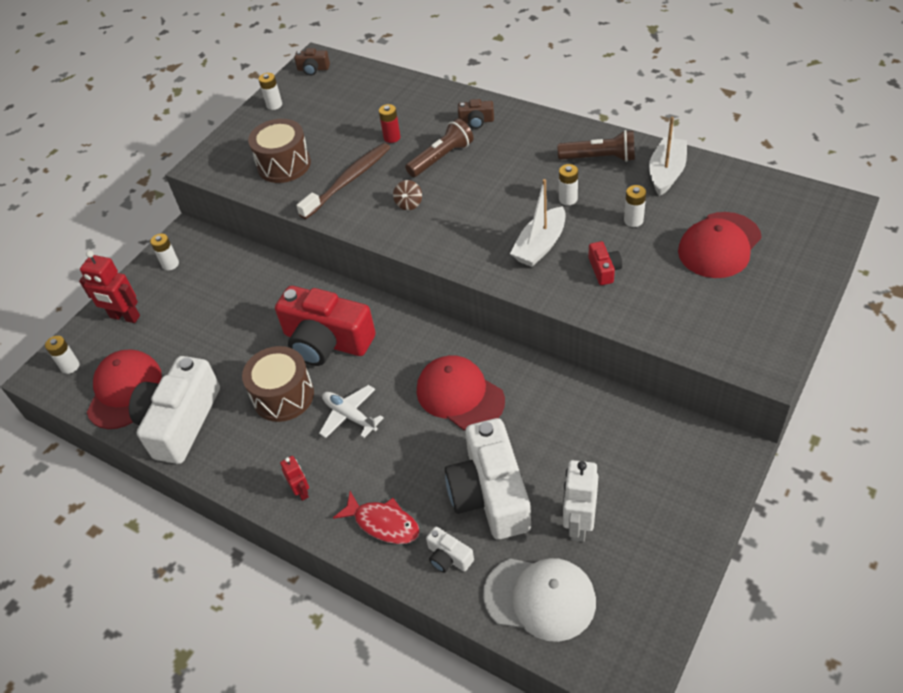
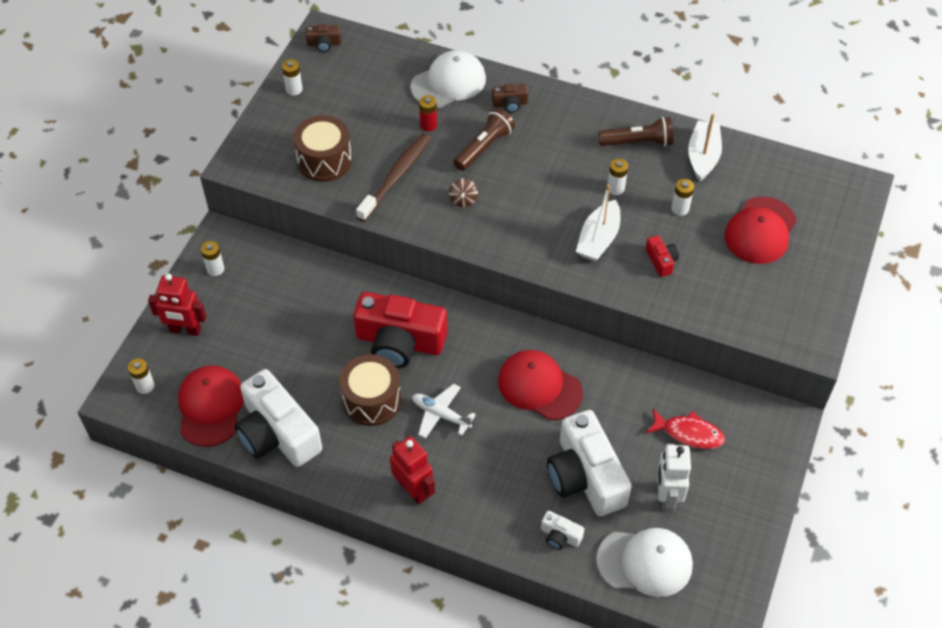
camera: 15 degrees left, 5 degrees up
white camera [129,356,220,464] -> white camera turned 45 degrees counterclockwise [235,369,322,467]
red robot [280,456,309,501] -> red robot [390,436,435,505], size x1.75
red fish [333,491,420,544] -> red fish moved to [646,409,725,449]
none -> white cap [410,50,486,108]

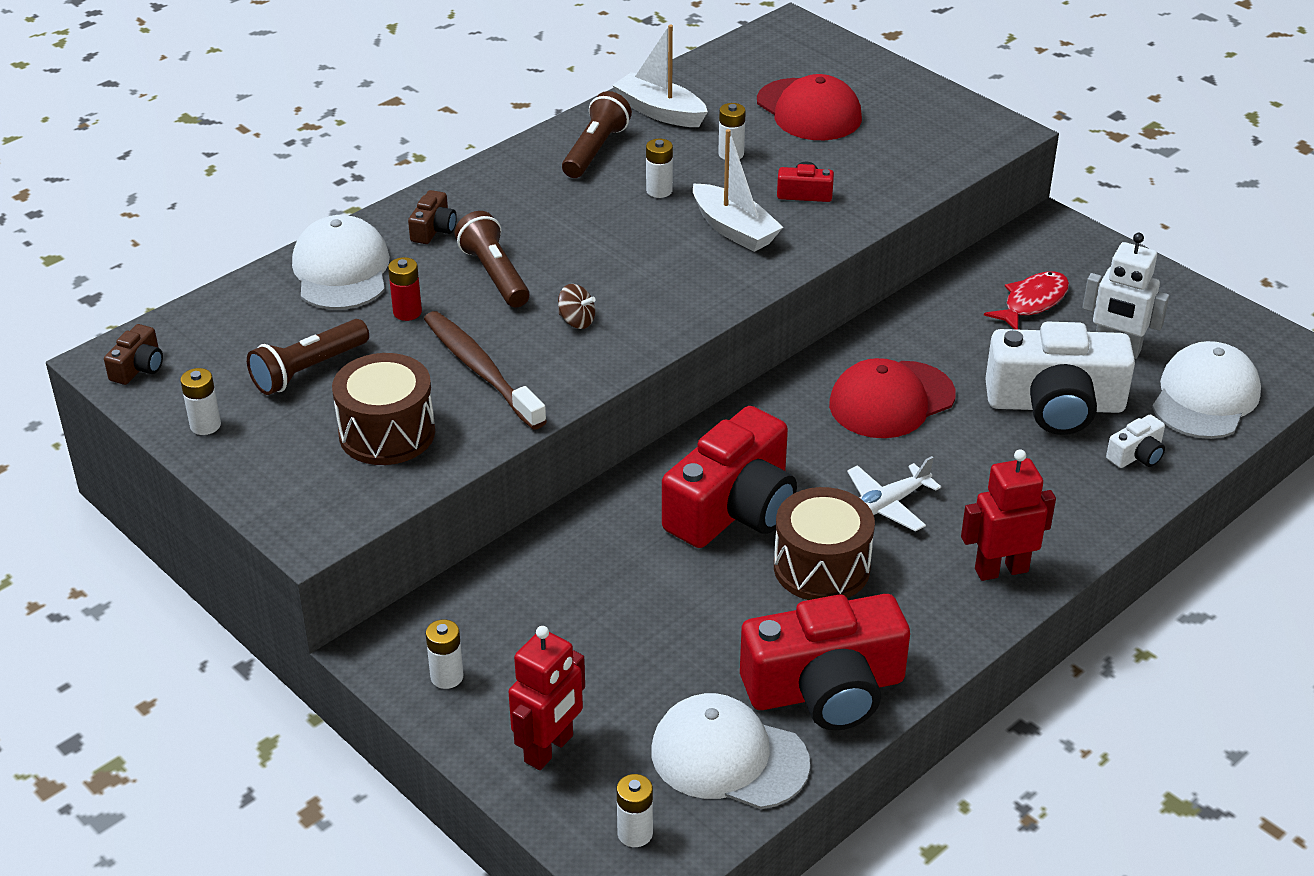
camera: 65 degrees left, 15 degrees down
red cap [178,365,244,447] -> white cap [651,693,810,809]
white camera [235,369,322,467] -> red camera [740,594,910,731]
none -> brown flashlight [247,319,369,395]

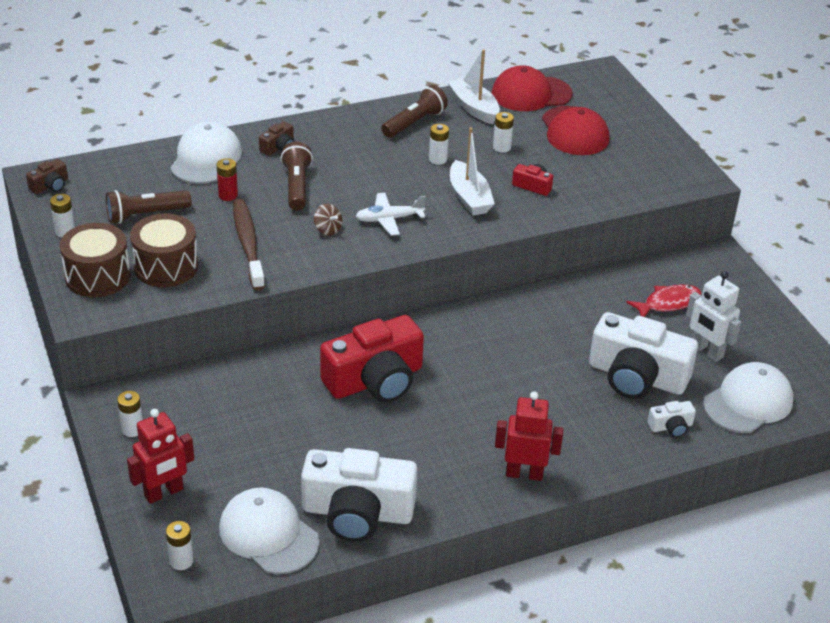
camera: 20 degrees right, 0 degrees up
red camera [740,594,910,731] -> white camera [301,448,417,542]
brown drum [774,487,875,600] -> brown drum moved to [60,223,130,297]
red cap [829,358,956,438] -> red cap moved to [492,65,573,111]
white plane [847,456,941,532] -> white plane moved to [356,193,426,236]

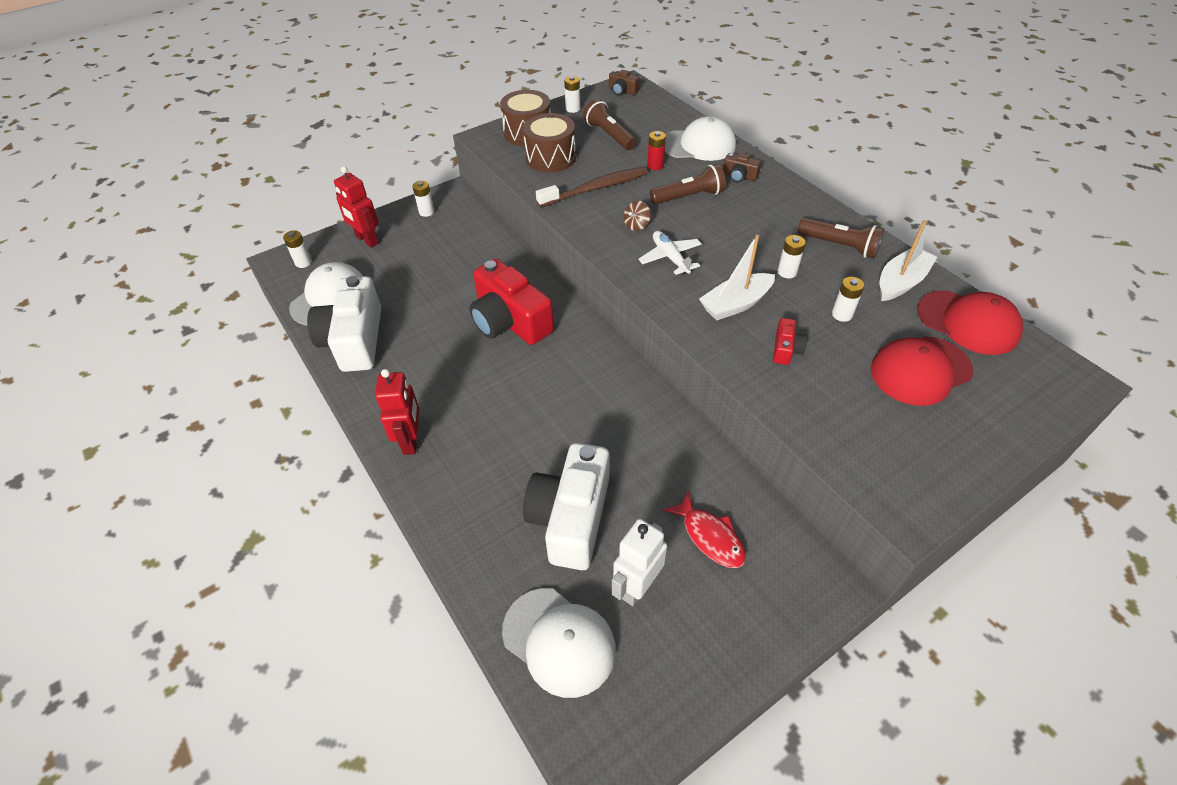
camera: 80 degrees right, 10 degrees up
red cap [492,65,573,111] -> red cap turned 150 degrees clockwise [917,290,1023,355]
white camera [648,401,696,438] -> none

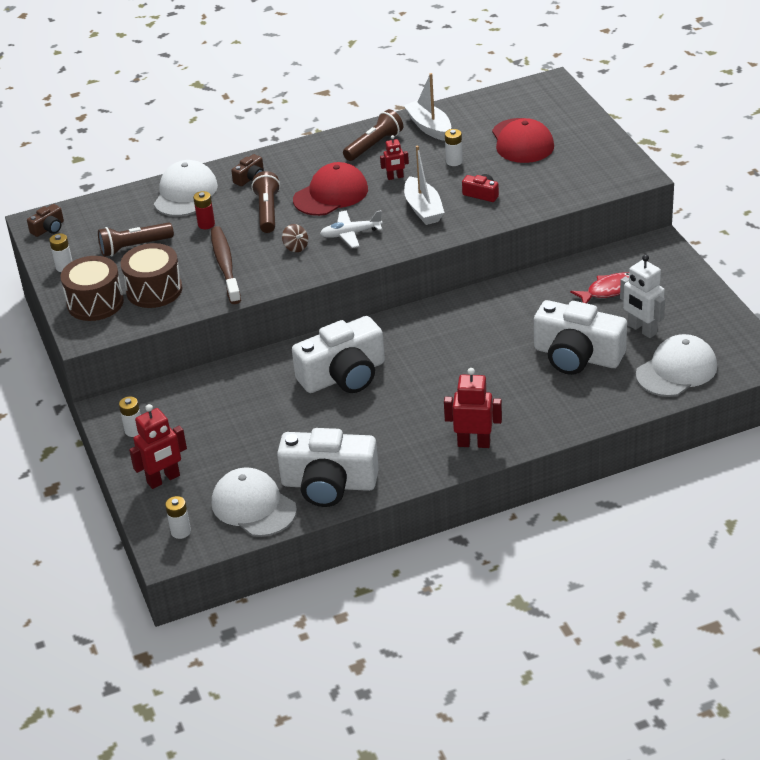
camera: 75 degrees left, 10 degrees down
red camera [469,258,554,345] -> white camera [292,316,385,393]
white battery [778,235,806,278] -> red robot [380,135,409,180]
red cap [917,290,1023,355] -> red cap moved to [293,162,368,216]

